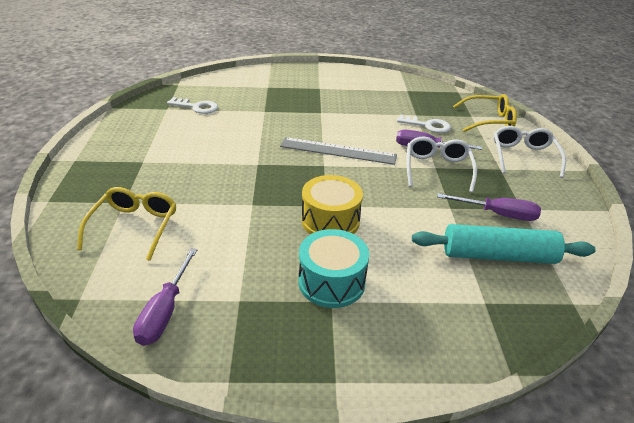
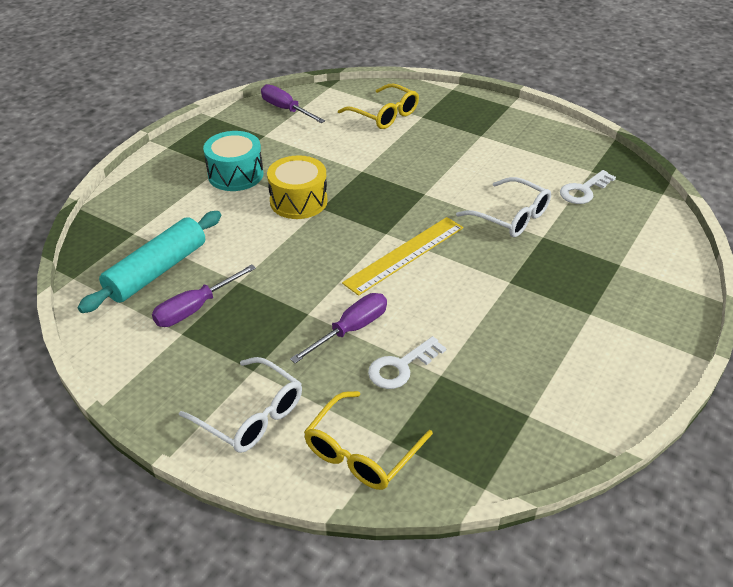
camera: 125 degrees right, 5 degrees up
grey ruler [280,137,397,165] -> yellow ruler [342,217,463,296]
white glasses [406,137,477,193] -> white glasses moved to [456,177,551,237]

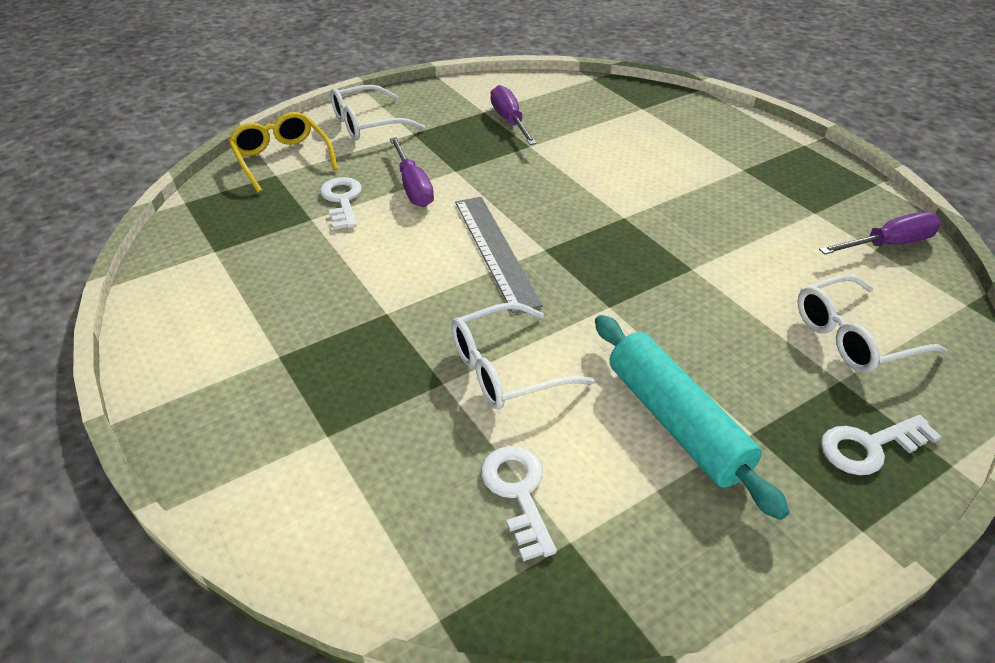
camera: 115 degrees right, 0 degrees up
turquoise rolling pin [78,211,221,313] -> turquoise rolling pin moved to [595,315,790,520]
turquoise drum [203,131,263,191] -> none
yellow drum [267,155,327,219] -> none
yellow glasses [338,83,419,129] -> white glasses [797,274,947,373]
yellow ruler [342,217,463,296] -> grey ruler [455,197,543,313]
none -> white key [821,415,942,475]

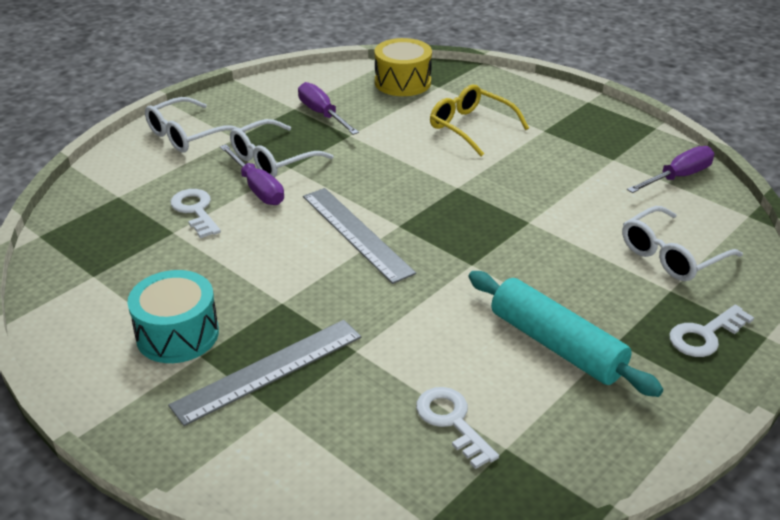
camera: 15 degrees left, 5 degrees down
yellow glasses [228,112,338,193] -> yellow glasses moved to [430,84,529,156]
white glasses [451,302,594,410] -> white glasses moved to [230,119,334,178]
none -> turquoise drum [127,270,219,363]
none -> grey ruler [168,320,361,426]
none -> yellow drum [374,38,432,96]

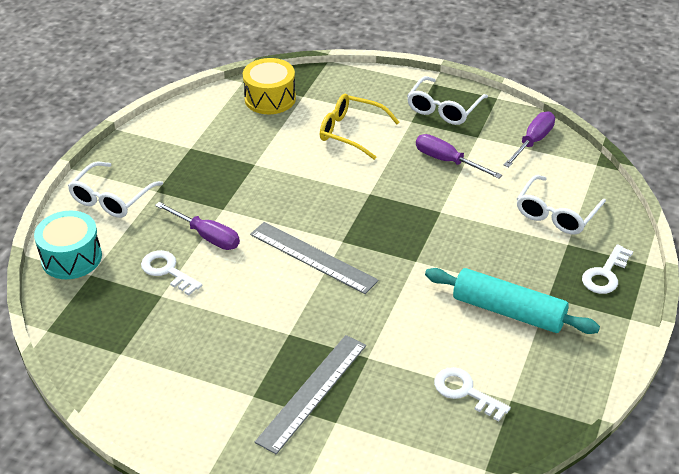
camera: 20 degrees left, 5 degrees up
turquoise drum [127,270,219,363] -> turquoise drum moved to [34,211,102,279]
white glasses [230,119,334,178] -> white glasses moved to [407,76,488,125]
purple screwdriver [298,82,359,135] -> purple screwdriver moved to [416,134,502,179]

